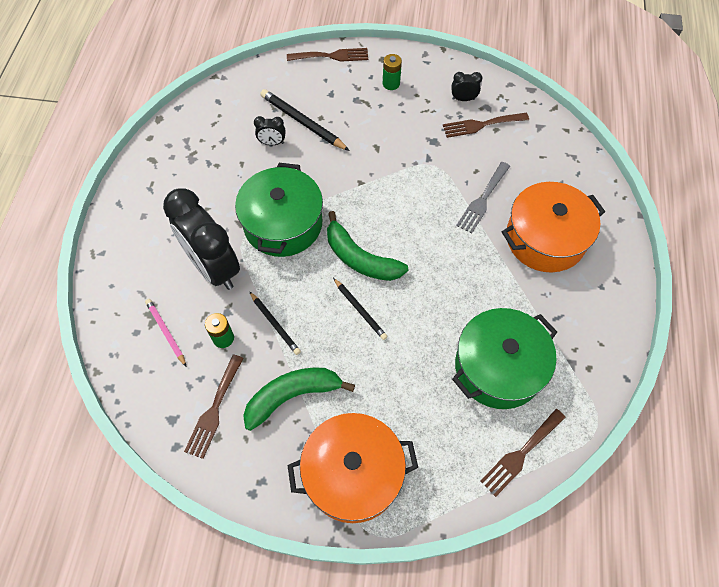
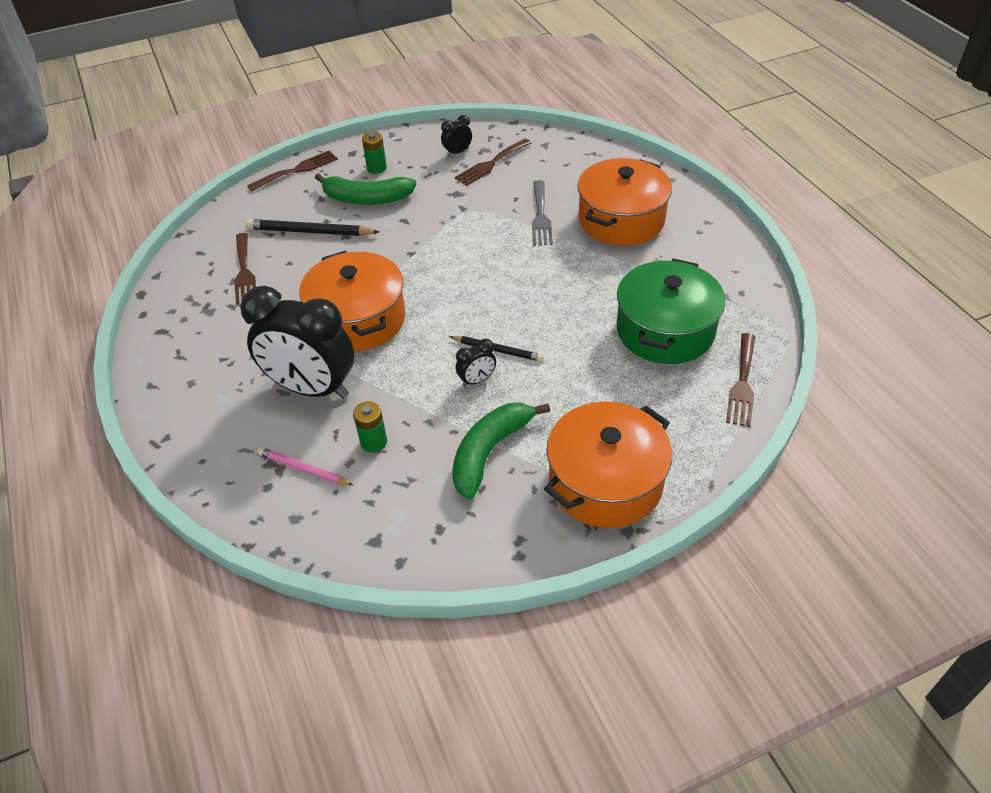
camera: 30 degrees left, 15 degrees down
brown fork [184,354,244,459] -> brown fork moved to [234,233,256,305]
green pot [235,163,323,257] -> orange pot [299,251,405,352]
black pencil [249,291,301,355] -> none
black clock [254,116,286,145] -> black clock moved to [456,339,496,387]
green banana [327,211,408,281] -> green banana moved to [315,173,416,205]

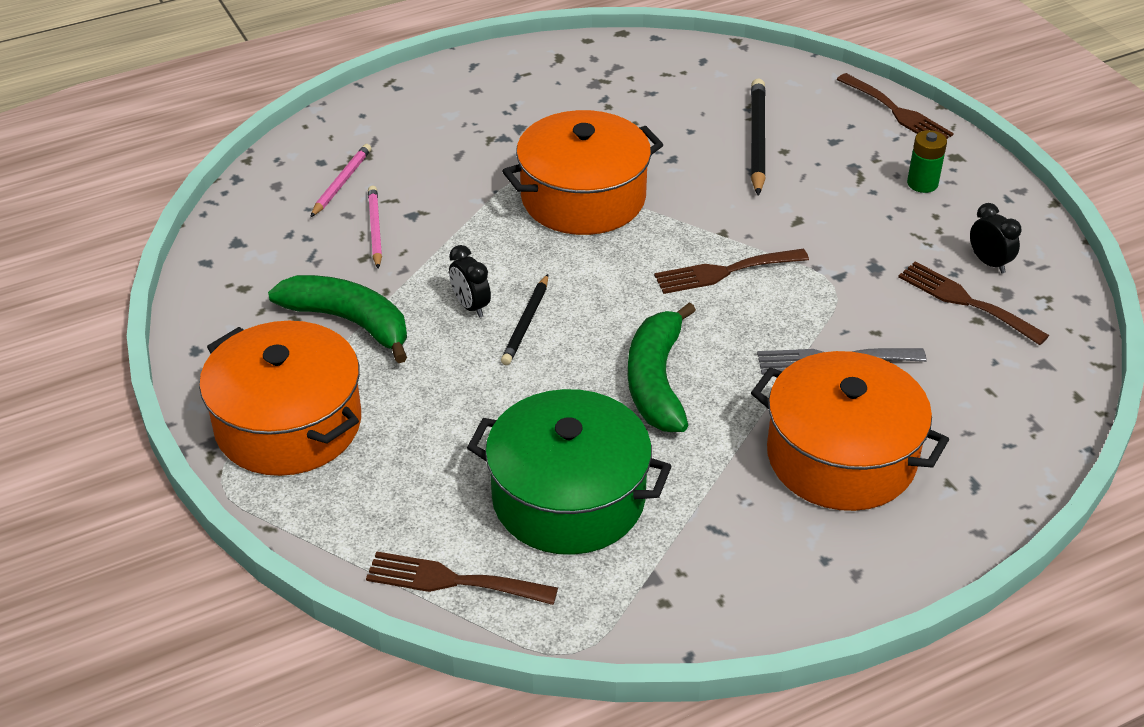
camera: 85 degrees right, 5 degrees down
brown fork [234,233,256,305] -> brown fork moved to [654,249,809,294]
black clock [240,286,354,399] -> none
green banana [315,173,416,205] -> green banana moved to [628,302,696,432]
green battery [353,401,387,453] -> pink pencil [368,186,382,269]

